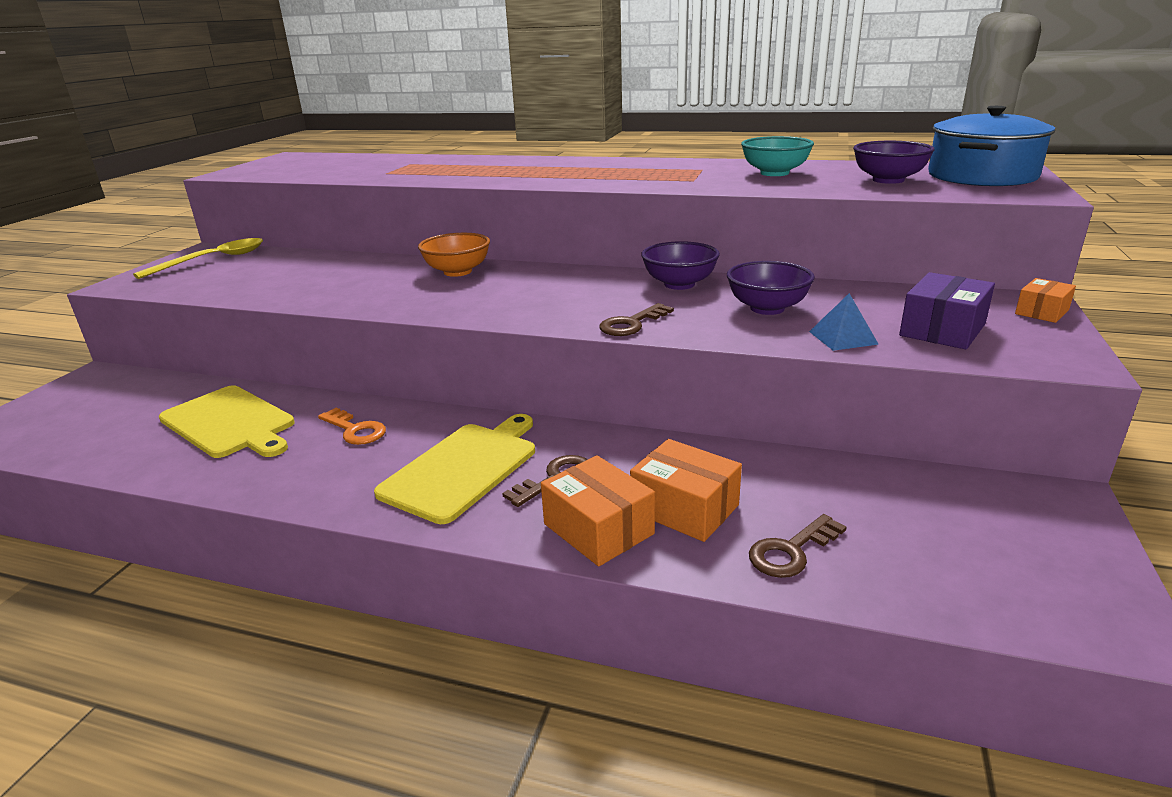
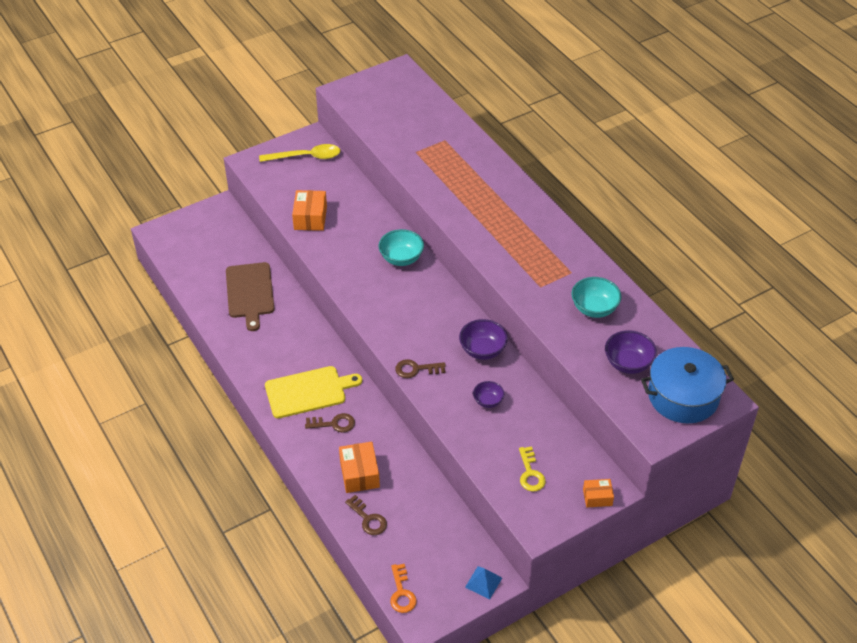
camera: 40 degrees right, 20 degrees up
yellow cutting board [159,385,295,458] -> brown cutting board [226,262,275,331]
orange key [318,408,386,445] -> orange key moved to [390,564,417,613]
orange bowl [418,233,490,277] -> turquoise bowl [379,229,424,266]
orange box [541,455,655,566] -> orange box moved to [292,190,327,231]
purple bowl [727,261,815,315] -> purple bowl [473,381,504,408], size x0.63
brown key [749,514,846,578] -> brown key turned 135 degrees counterclockwise [345,495,387,535]
blue pyramid [809,293,879,351] -> blue pyramid moved to [465,566,502,599]
purple box [899,272,995,349] -> yellow key [519,446,546,492]

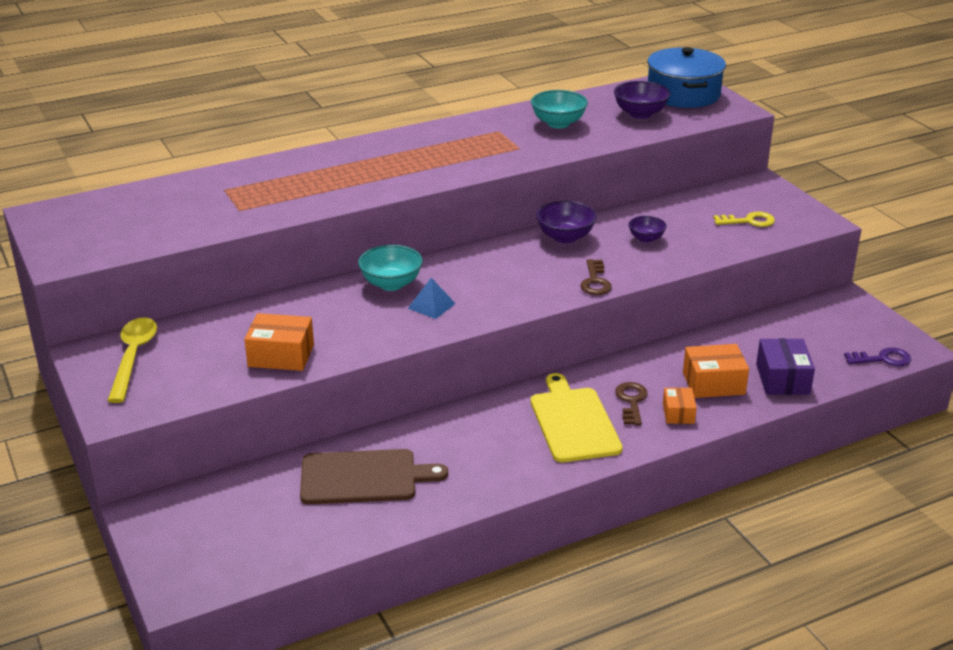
camera: 85 degrees left, 15 degrees down
brown key [345,495,387,535] -> purple box [756,338,815,395]
orange key [390,564,417,613] -> purple key [844,347,911,367]
blue pyramid [465,566,502,599] -> blue pyramid moved to [408,278,456,319]
orange box [583,479,614,508] -> orange box moved to [663,387,697,424]

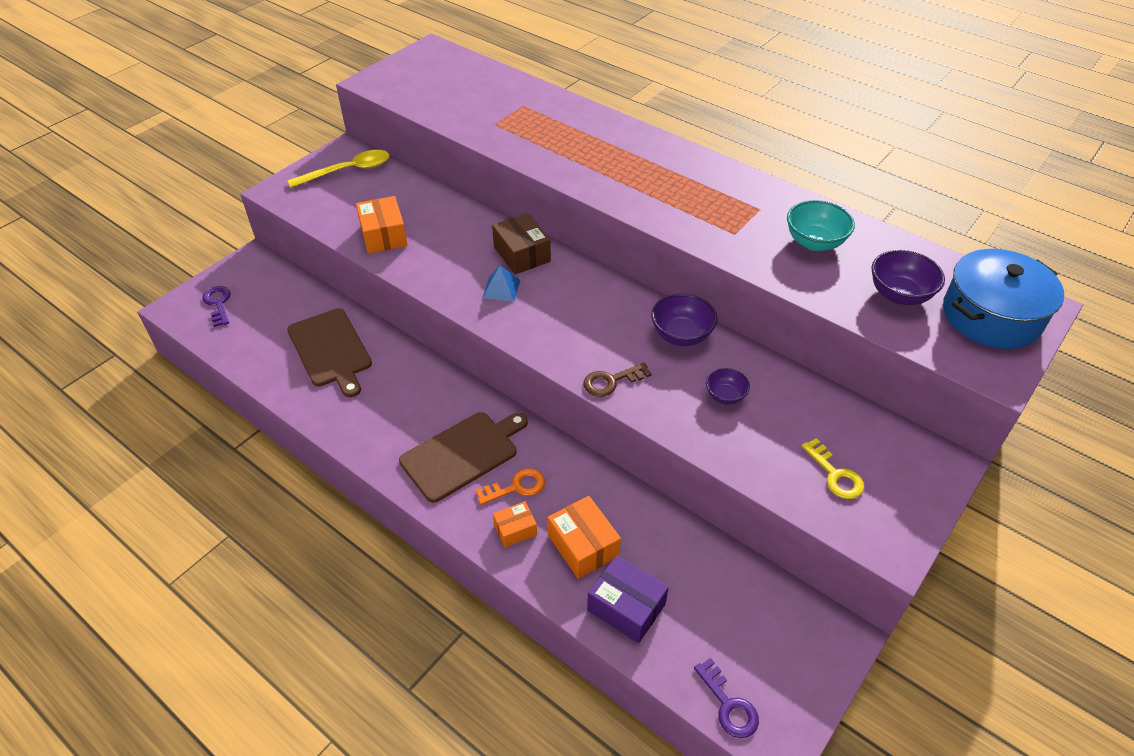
camera: 65 degrees right, 15 degrees up
turquoise bowl [358,245,423,291] -> brown box [492,213,551,274]
yellow cutting board [531,373,623,462] -> brown cutting board [399,412,528,503]
brown key [615,382,648,425] -> orange key [476,468,545,505]
purple box [756,338,815,395] -> purple box turned 60 degrees clockwise [587,555,669,643]
none -> purple key [202,286,231,327]

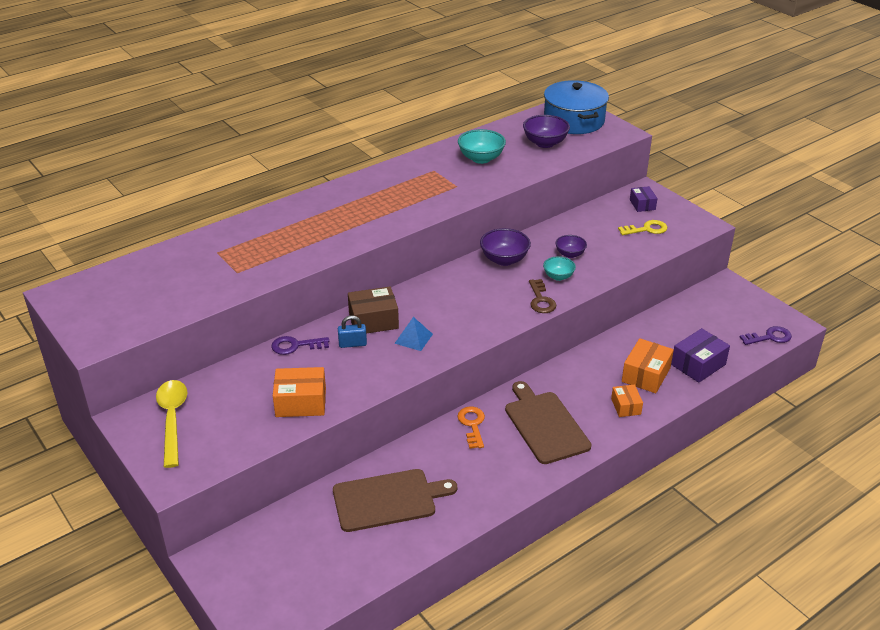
camera: 75 degrees left, 10 degrees down
purple key [202,286,231,327] -> purple key moved to [271,336,329,355]
orange key [476,468,545,505] -> orange key moved to [457,407,485,449]
orange box [548,496,621,579] -> orange box turned 45 degrees counterclockwise [622,338,674,393]
none -> blue padlock [338,315,367,348]
none -> turquoise bowl [543,256,576,281]
none -> purple box [630,186,657,212]

